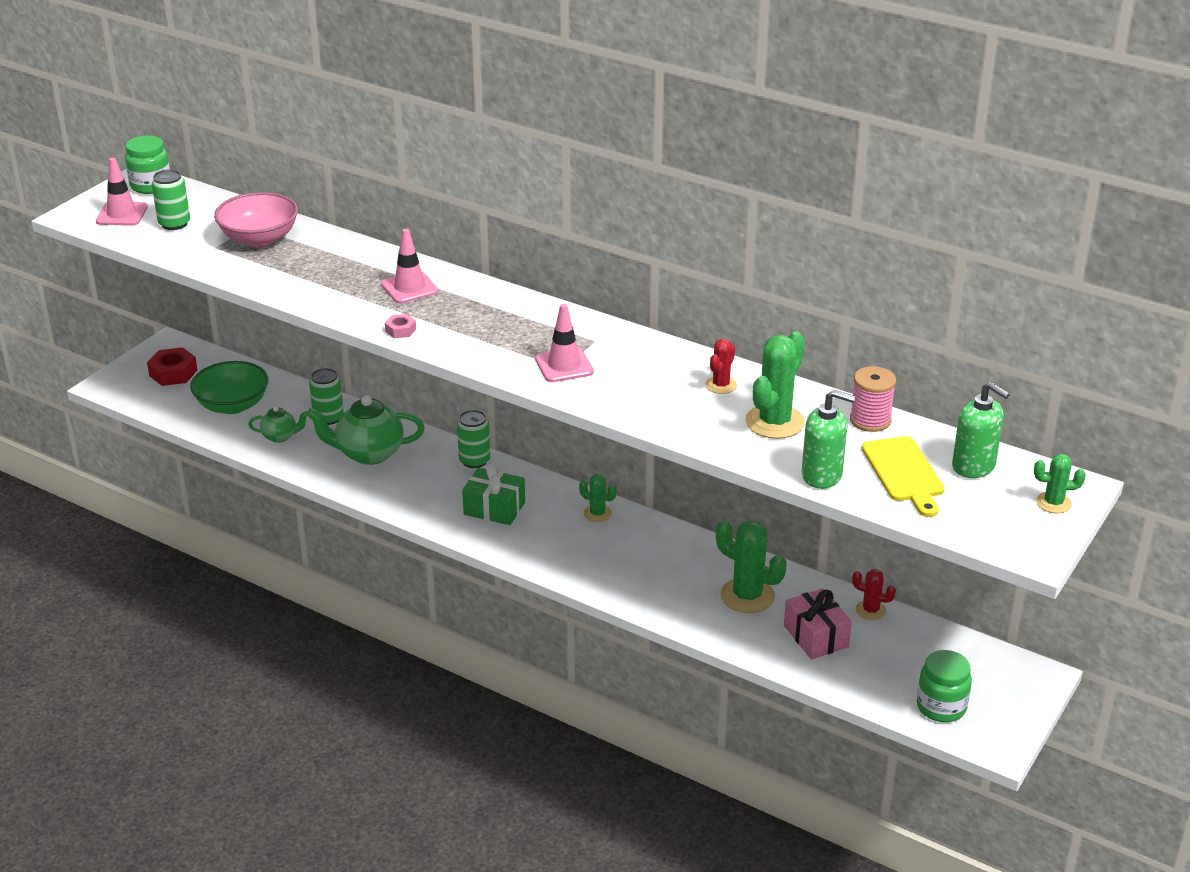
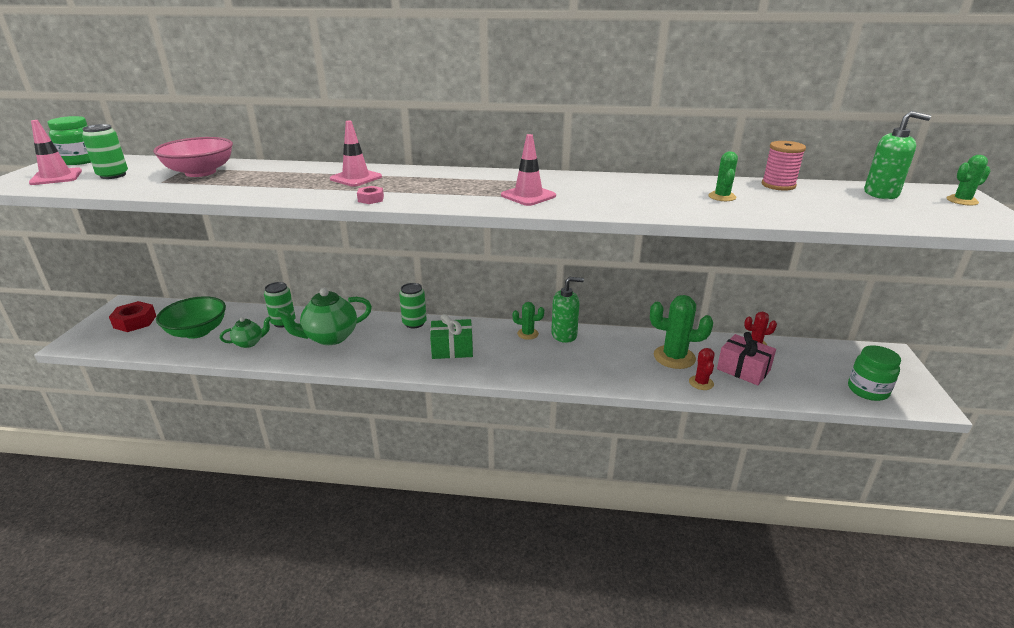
camera: 25 degrees left, 5 degrees down
red cactus [705,339,737,394] -> red cactus moved to [689,348,715,390]
green cactus [745,331,805,439] -> green cactus [708,151,738,201], size x0.55
green soap dispenser [802,390,855,489] -> green soap dispenser moved to [551,277,584,343]
yellow cutting board [862,436,944,517] -> none

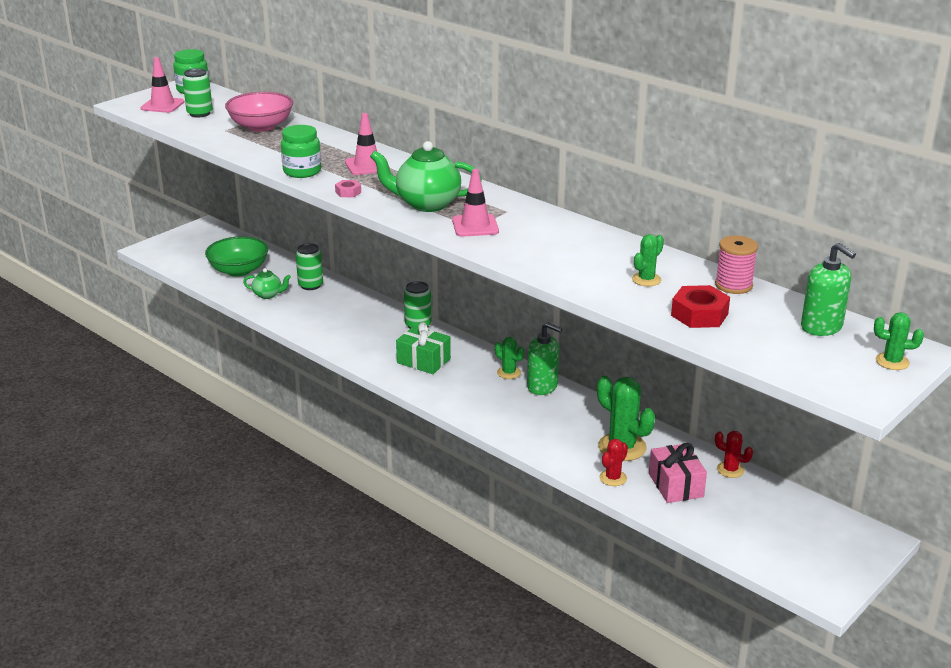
camera: 35 degrees right, 0 degrees up
red nut [109,301,156,332] -> red nut moved to [671,285,730,328]
green teapot [275,288,372,345] -> green teapot moved to [370,141,482,212]
green jar [848,345,901,401] -> green jar moved to [281,125,321,178]

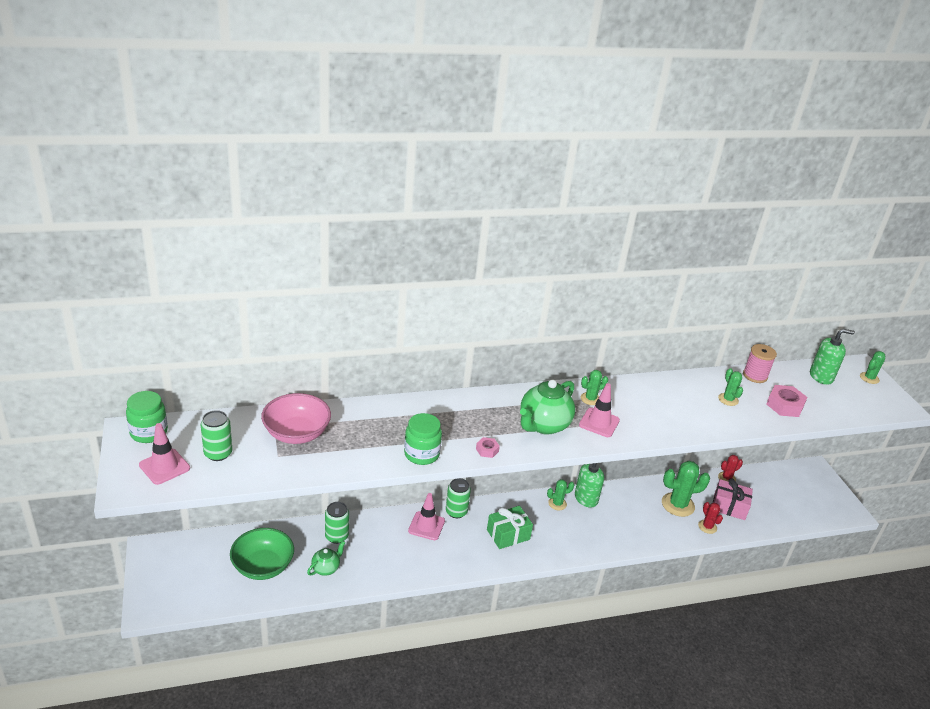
camera: 60 degrees left, 5 degrees up
pink traffic cone [345,113,390,175] -> pink traffic cone moved to [408,493,445,540]
red nut [671,285,730,328] -> pink nut [766,385,808,417]
none -> green cactus [581,370,608,405]

